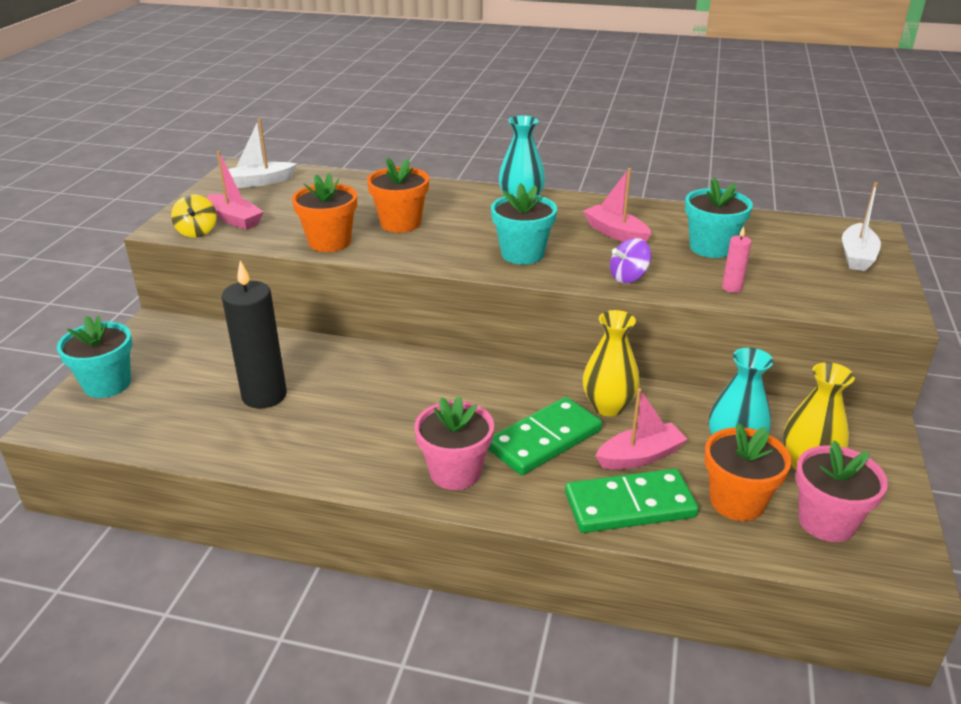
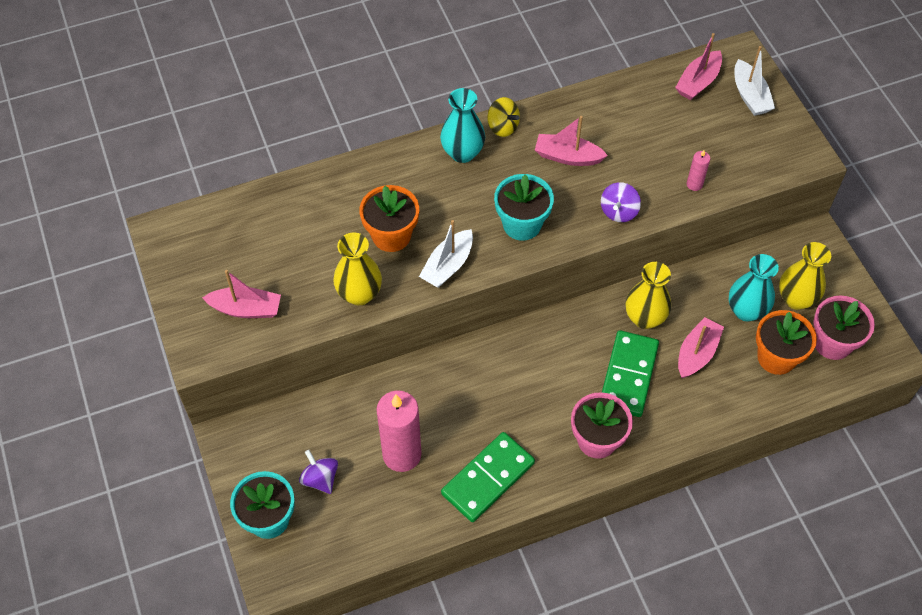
camera: 35 degrees left, 25 degrees up
yellow spinning top [171,195,217,238] -> yellow spinning top moved to [488,97,520,137]
black candle [221,260,287,409] -> pink candle [376,390,421,472]
white boat [228,119,297,188] -> white boat moved to [419,220,473,288]
orange flower pot [292,173,357,252] -> yellow vase [333,232,382,306]
green domino [565,468,699,533] -> green domino moved to [441,432,535,522]
turquoise flower pot [685,178,753,258] -> none
none -> purple spinning top [299,450,338,494]
none -> pink boat [675,33,722,100]

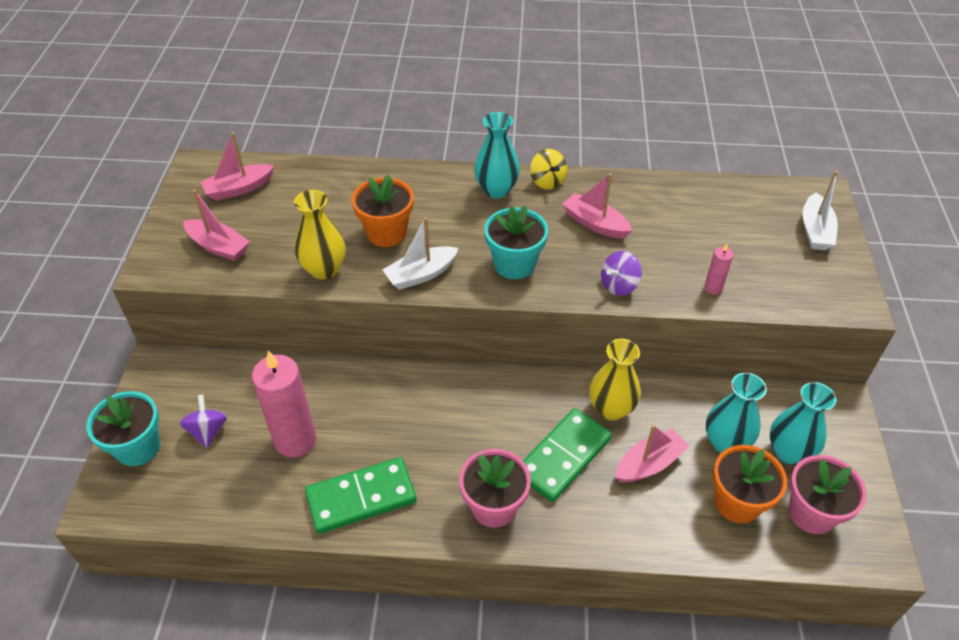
camera: 25 degrees right, 10 degrees down
pink boat [675,33,722,100] -> pink boat moved to [201,132,274,201]
yellow vase [779,242,831,310] -> turquoise vase [770,382,836,465]

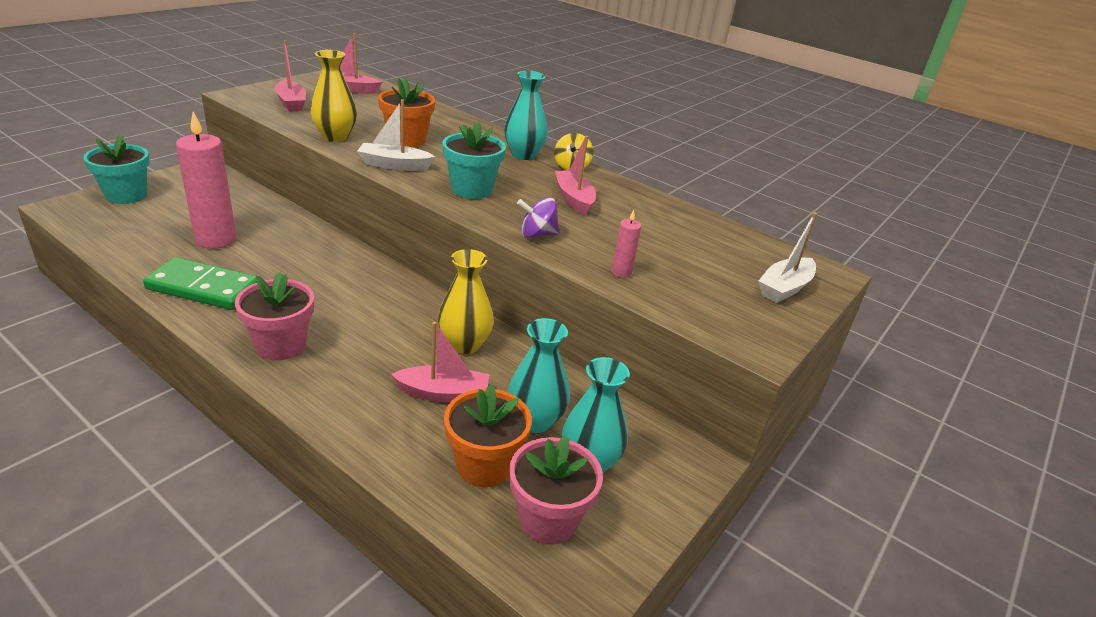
camera: 30 degrees right, 15 degrees down
purple spinning top [179,394,227,448] -> none
green domino [523,408,612,502] -> none

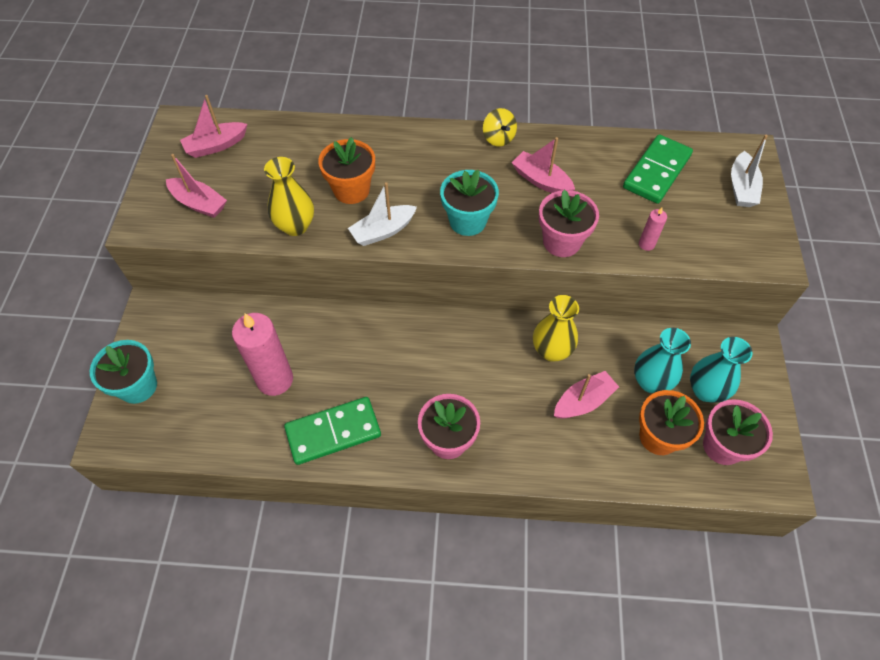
camera: 30 degrees left, 25 degrees up
turquoise vase [504,71,548,160] -> none
purple spinning top [517,197,560,238] -> pink flower pot [539,190,599,257]
none -> green domino [623,134,693,204]

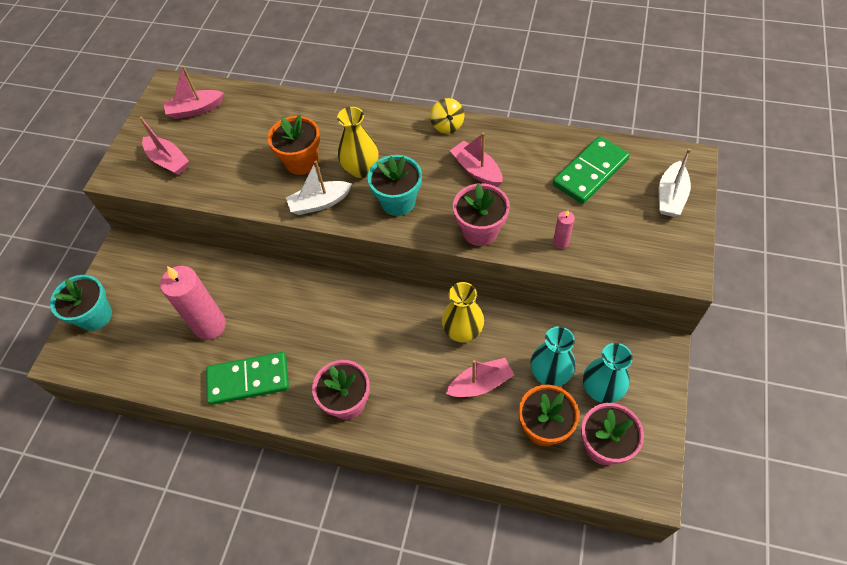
camera: 15 degrees right, 0 degrees up
yellow vase [264,157,314,236] -> yellow vase moved to [337,107,379,178]

